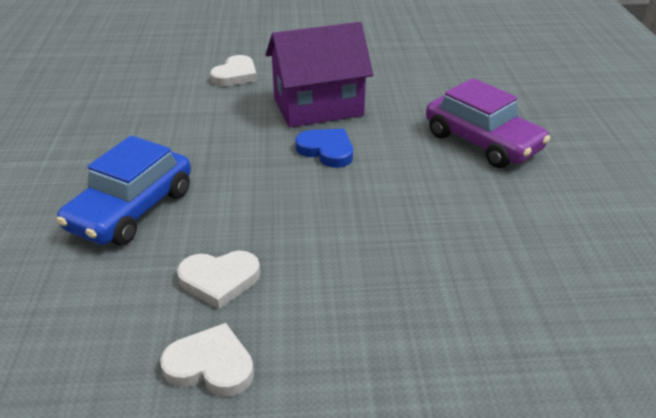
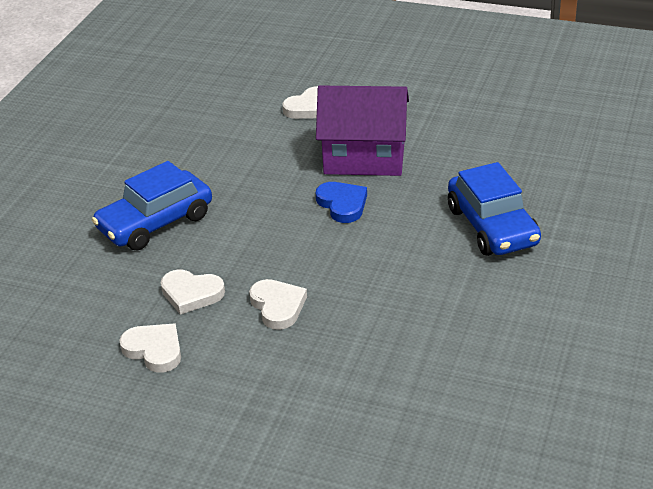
camera: 25 degrees right, 0 degrees up
purple car [426,78,550,168] -> blue car [448,162,541,256]
none -> white heart [249,279,307,330]

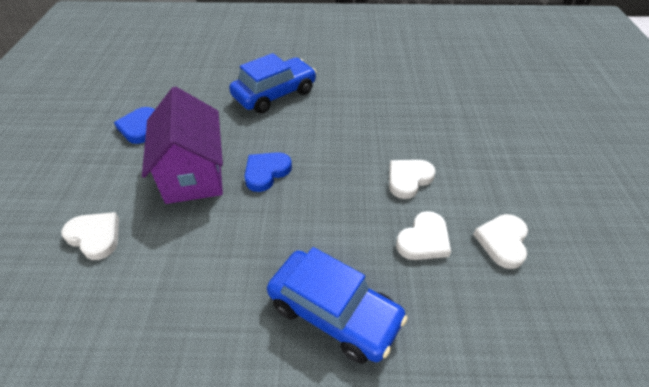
camera: 110 degrees left, 10 degrees up
white heart [161,270,225,315] -> white heart turned 45 degrees clockwise [396,211,451,260]
none -> blue heart [114,107,155,144]

